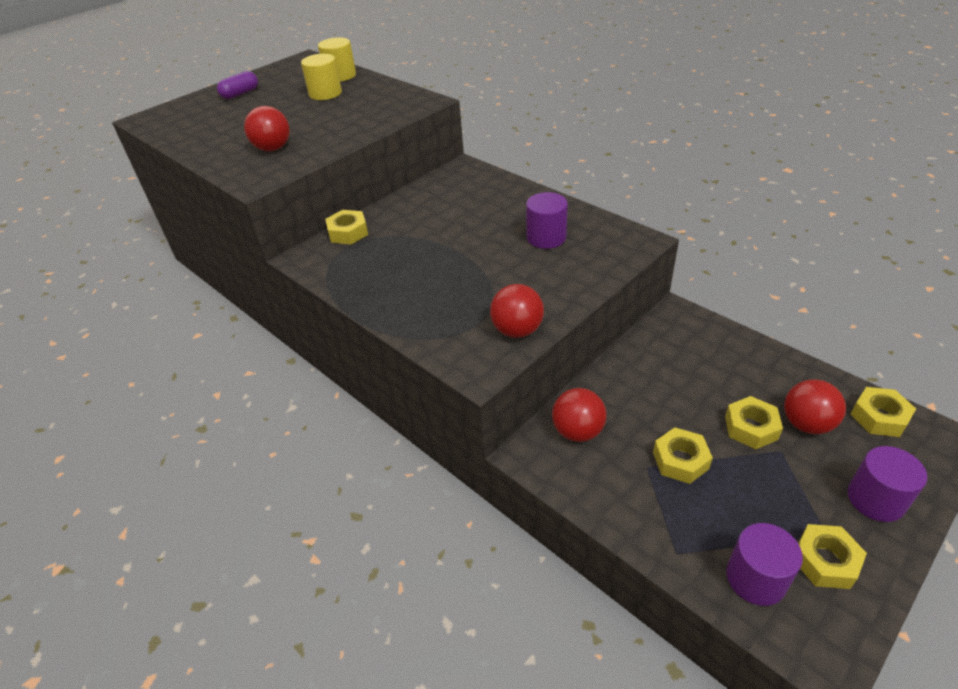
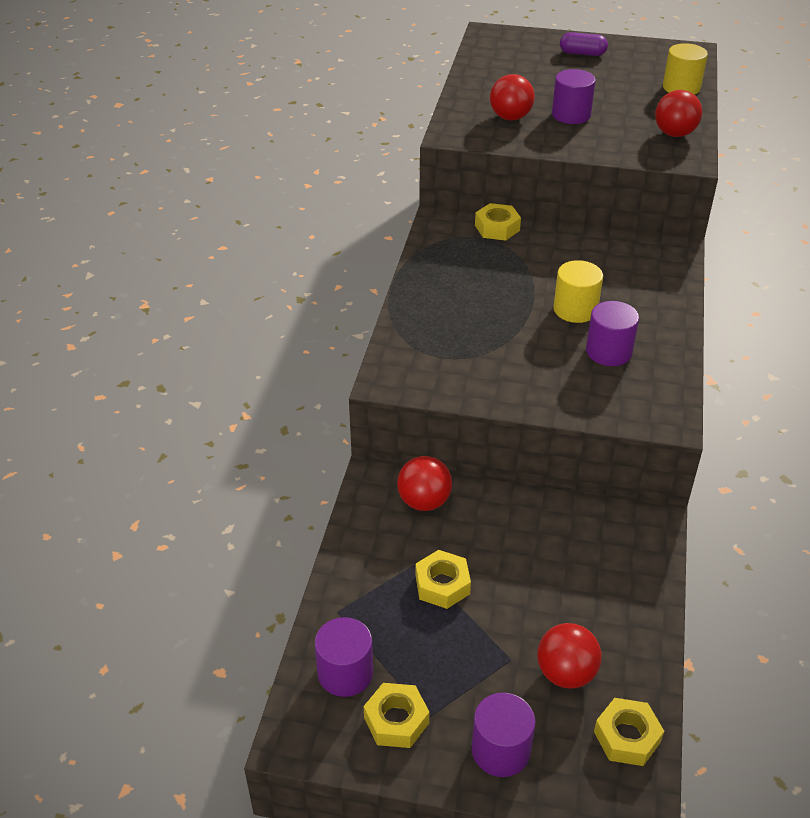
camera: 55 degrees right, 0 degrees up
yellow cylinder [301,54,342,100] -> yellow cylinder moved to [553,260,603,323]
red ball [490,284,544,338] -> red ball moved to [655,90,702,137]
yellow nut [725,396,783,449] -> none
none -> purple cylinder [552,69,596,124]

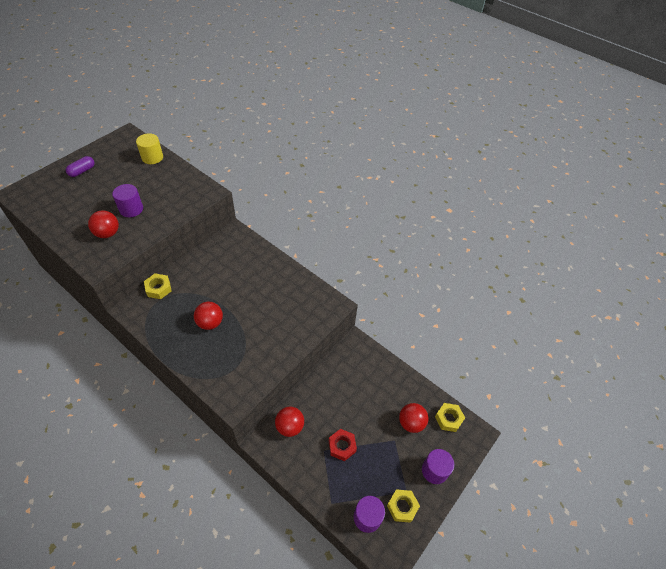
camera: 65 degrees left, 10 degrees up
yellow nut [416,550,471,609] -> red nut [329,429,357,461]
yellow cylinder [553,260,603,323] -> none
purple cylinder [586,301,639,366] -> none
red ball [655,90,702,137] -> red ball moved to [194,302,223,330]

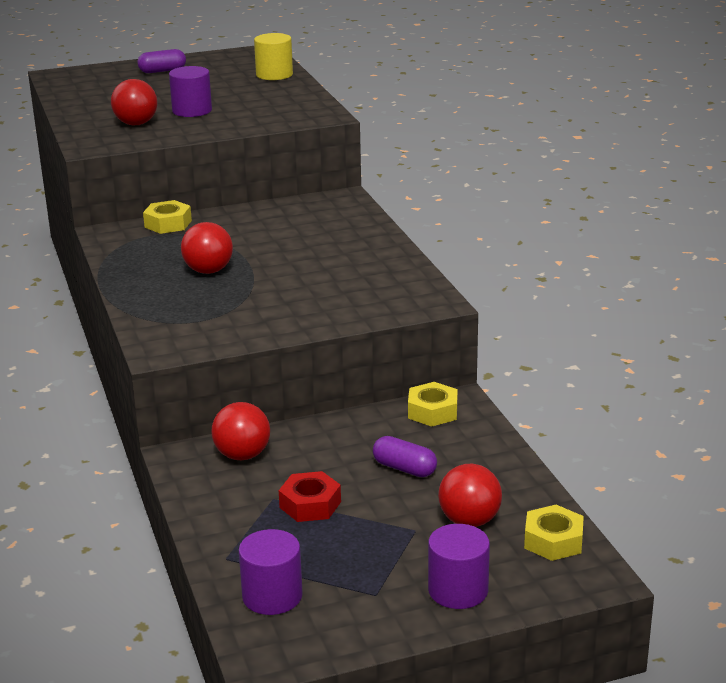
camera: 35 degrees right, 25 degrees down
yellow nut [387,489,420,523] -> yellow nut moved to [408,382,458,427]
none -> purple capsule [373,436,437,477]

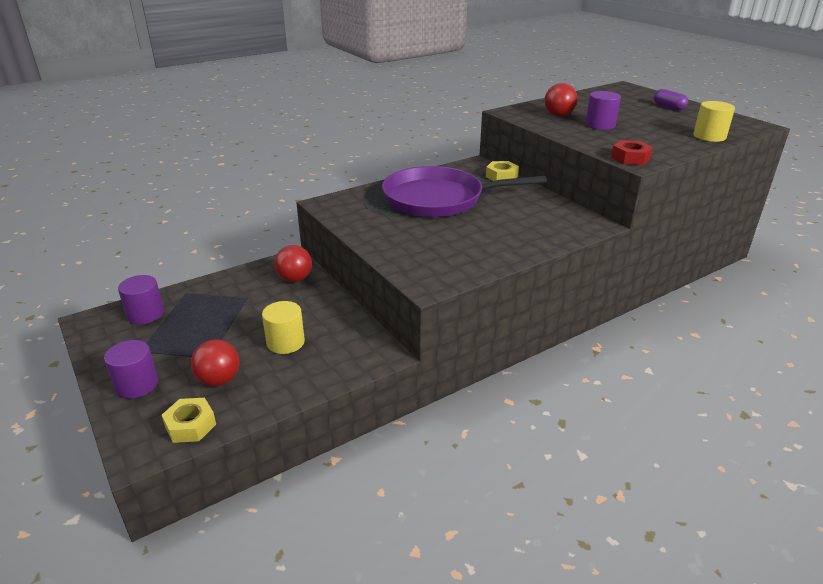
camera: 75 degrees right, 5 degrees up
red ball [181,222,233,274] -> purple pan [382,166,547,217]
red nut [279,471,341,522] -> red nut moved to [611,140,653,165]
purple capsule [373,436,437,477] -> yellow cylinder [262,301,305,354]
yellow nut [408,382,458,427] -> none

